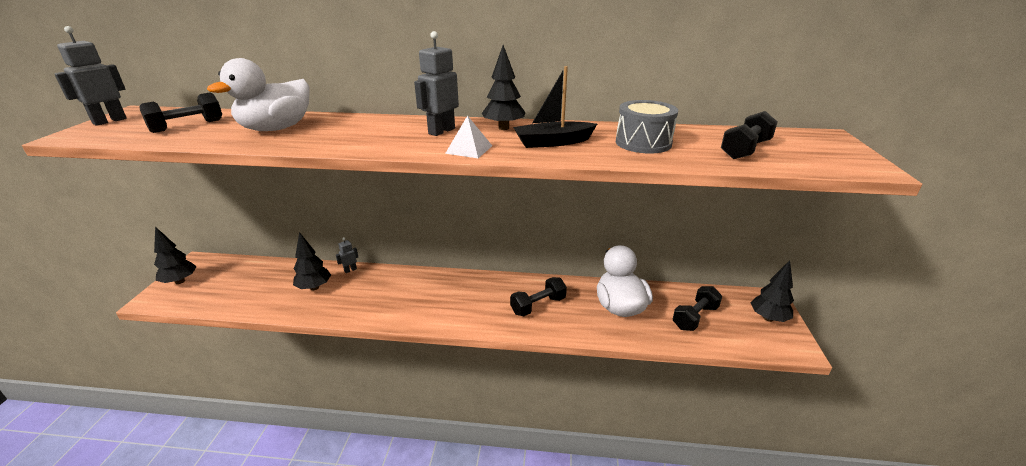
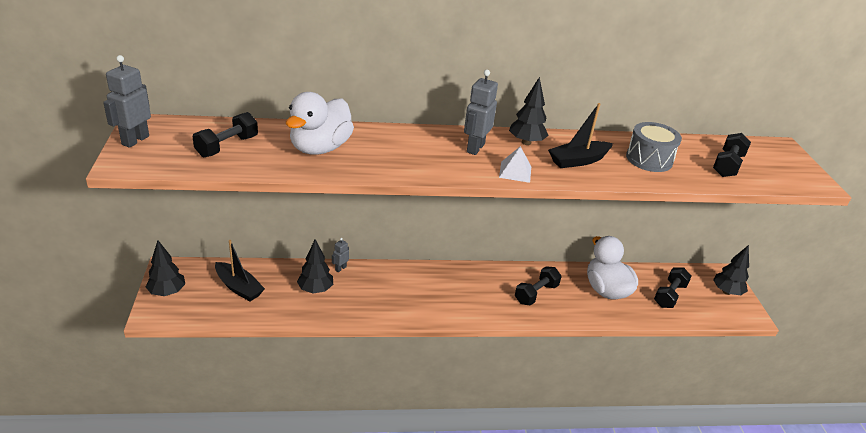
camera: 15 degrees left, 5 degrees up
none -> black boat [215,240,265,302]

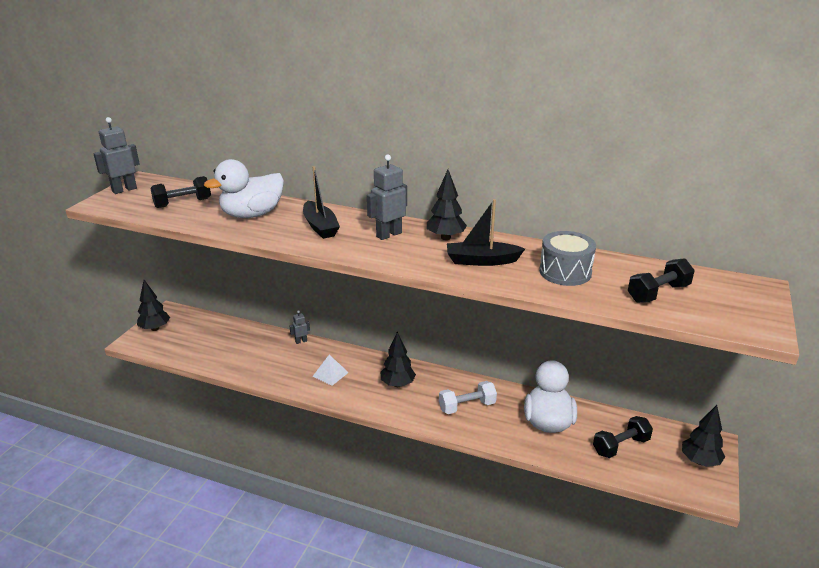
camera: 30 degrees right, 5 degrees down
black boat [215,240,265,302] -> black boat moved to [303,166,340,239]
black tree [297,239,333,294] -> black tree moved to [381,332,416,387]
white pyramid [499,146,531,183] -> white pyramid moved to [313,355,349,386]
black dumbbell [515,266,562,306] -> white dumbbell [439,381,497,414]

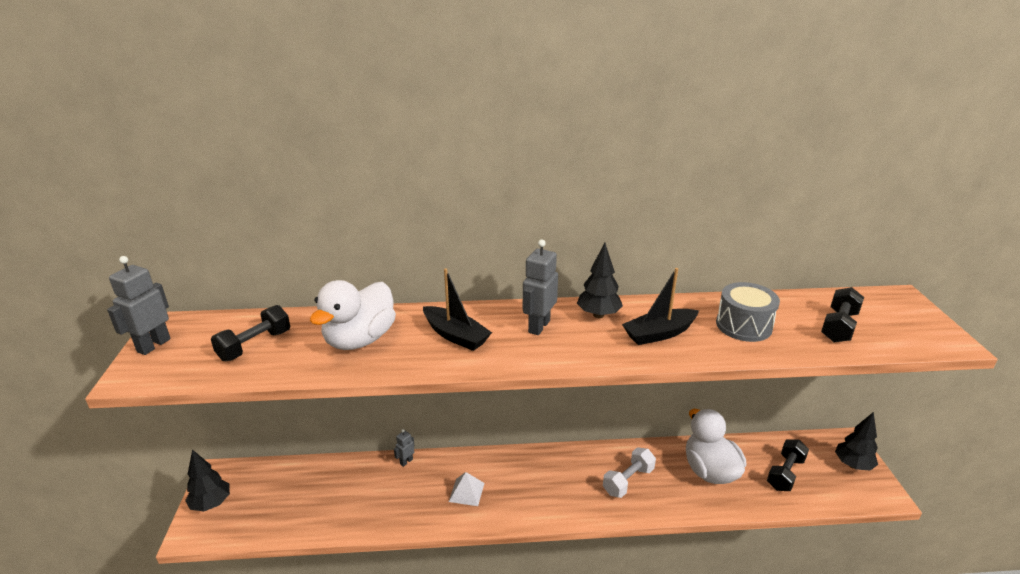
camera: 25 degrees left, 0 degrees up
black tree [381,332,416,387] -> none

